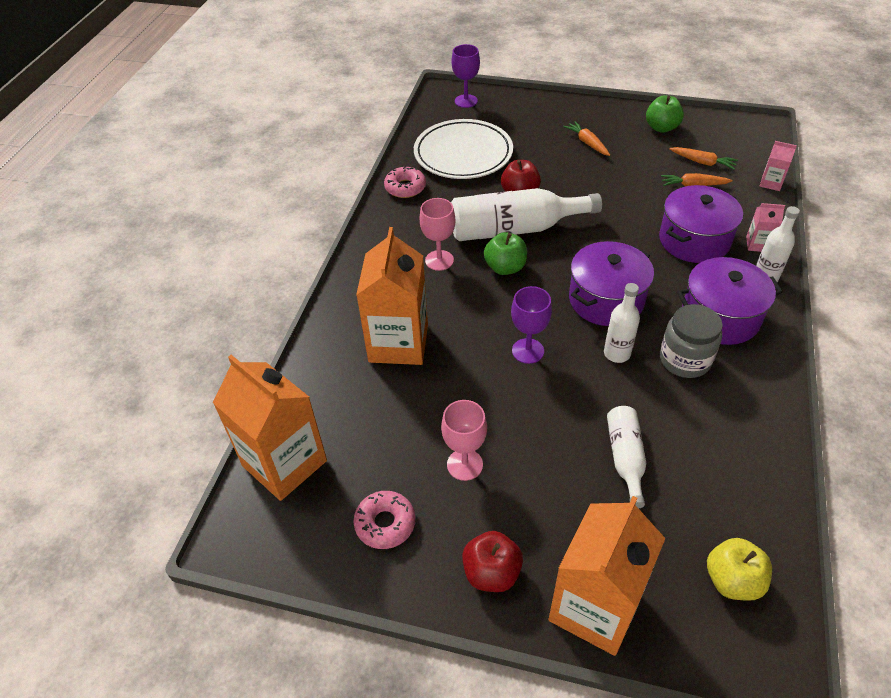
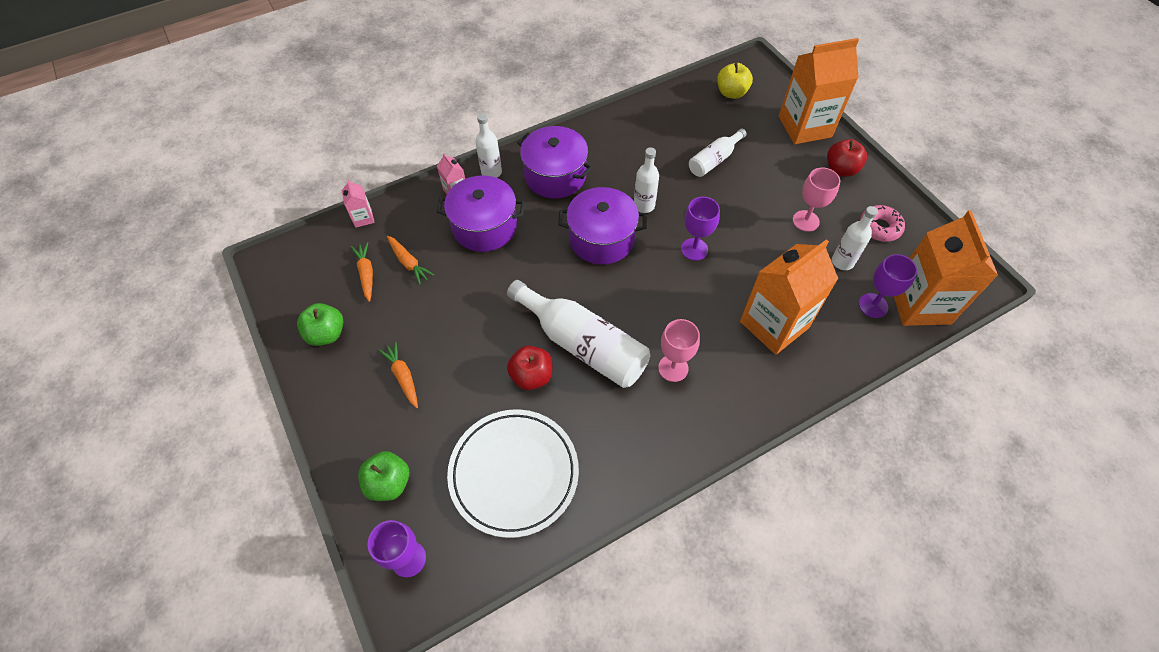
camera: 135 degrees left, 10 degrees up
pink donut [384,166,426,198] -> none
green apple [484,232,527,275] -> green apple moved to [358,451,409,501]
orange carrot [563,121,610,156] -> orange carrot turned 135 degrees clockwise [378,341,418,408]
grey jar [660,304,723,378] -> none
none -> white bottle [832,206,878,270]
none -> purple goblet [859,254,917,318]

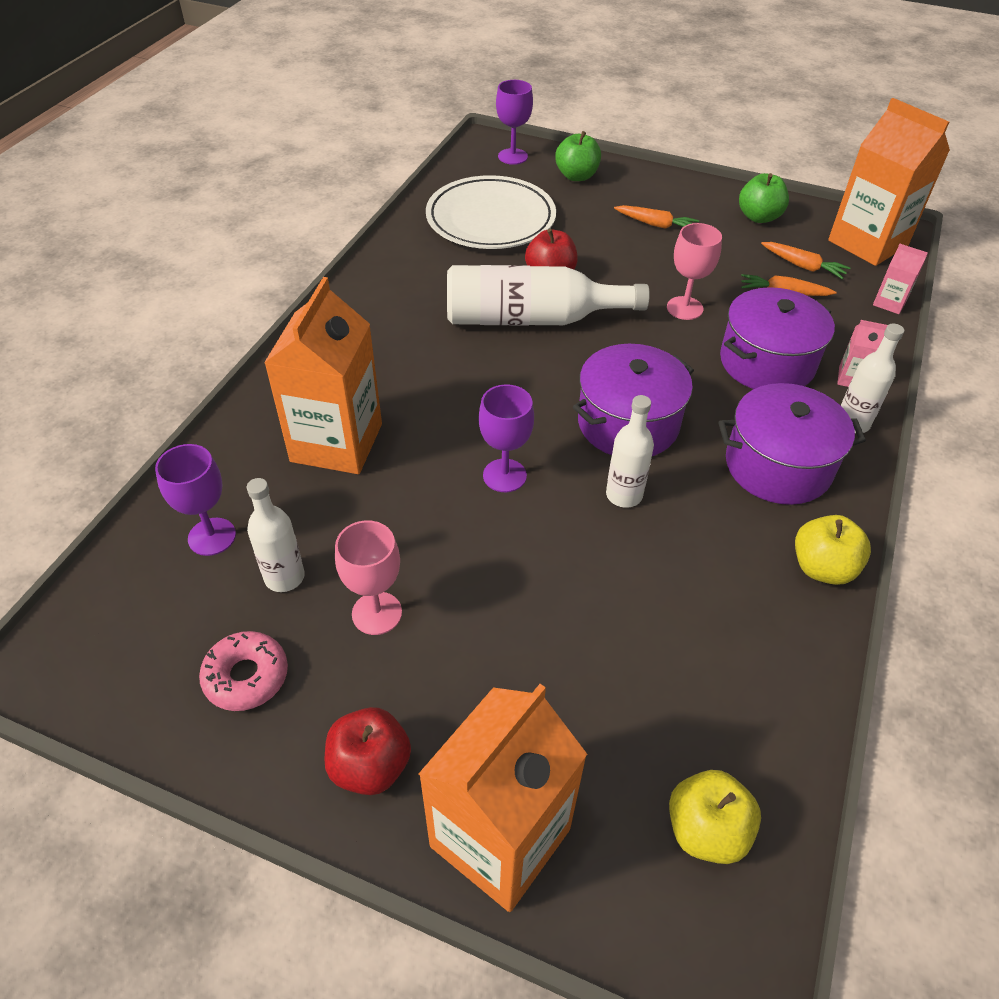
camera: 140 degrees right, 10 degrees down
pink goblet [658,319,700,382] -> pink goblet moved to [667,223,722,320]
white bottle [689,129,747,177] -> none
orange carton [894,210,998,326] -> orange carton moved to [828,98,950,266]
none -> yellow apple [795,515,871,585]

